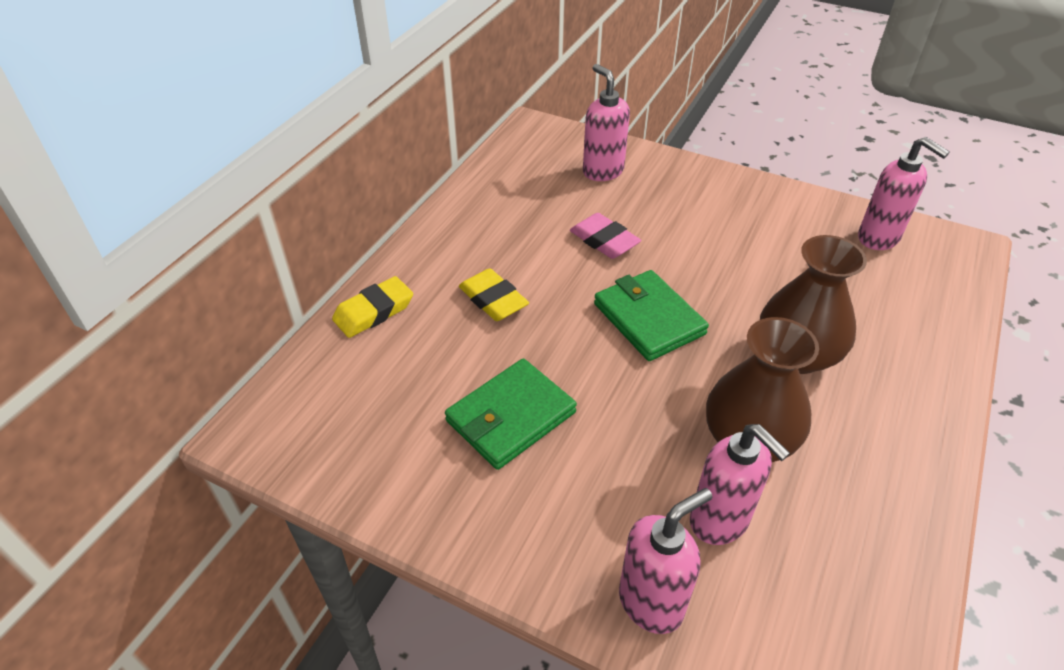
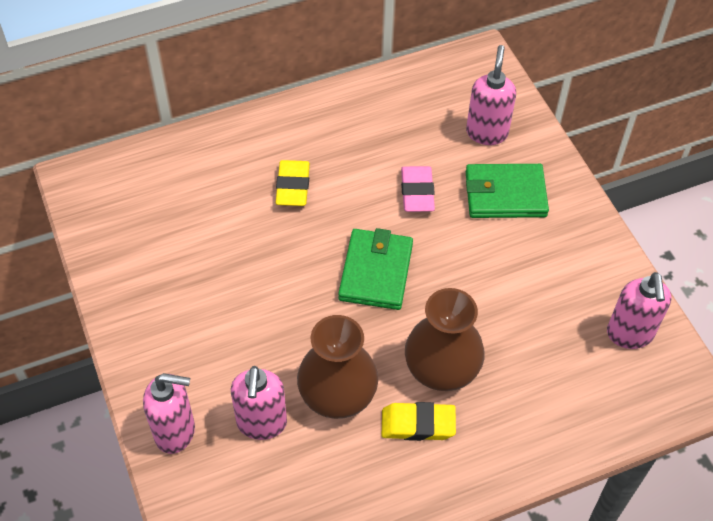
camera: 40 degrees right, 10 degrees up
yellow eraser [332,276,413,338] -> yellow eraser moved to [382,402,456,441]
green wallet [445,359,577,470] -> green wallet moved to [466,164,549,218]

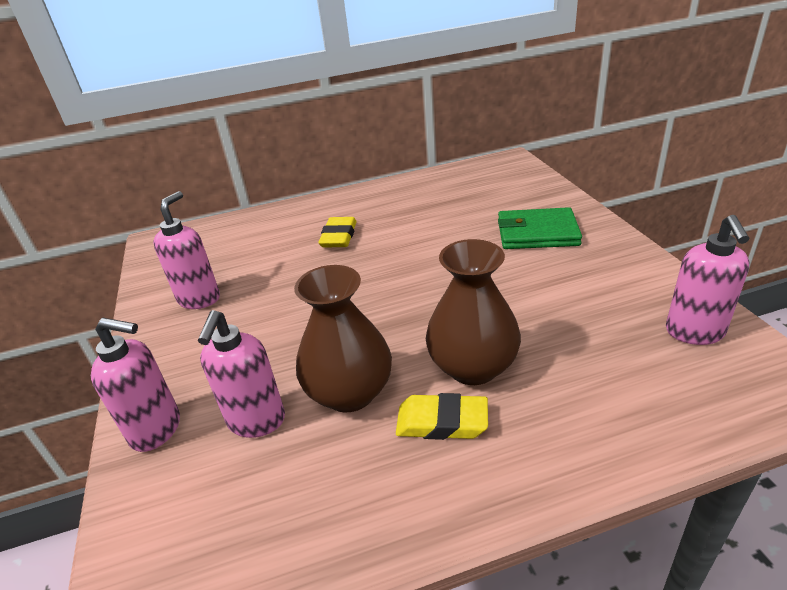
camera: 10 degrees right, 20 degrees down
green wallet [338,228,413,310] -> none
pink eraser [401,166,435,212] -> none
pink soap dispenser [466,45,516,145] -> pink soap dispenser moved to [153,191,220,309]

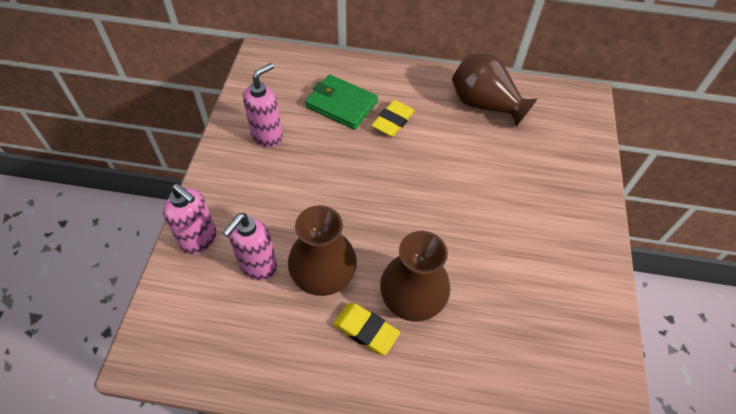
camera: 20 degrees right, 20 degrees up
green wallet [498,207,582,249] -> green wallet moved to [305,75,378,130]
pink soap dispenser [666,215,750,345] -> none
none -> brown vase [452,54,537,127]

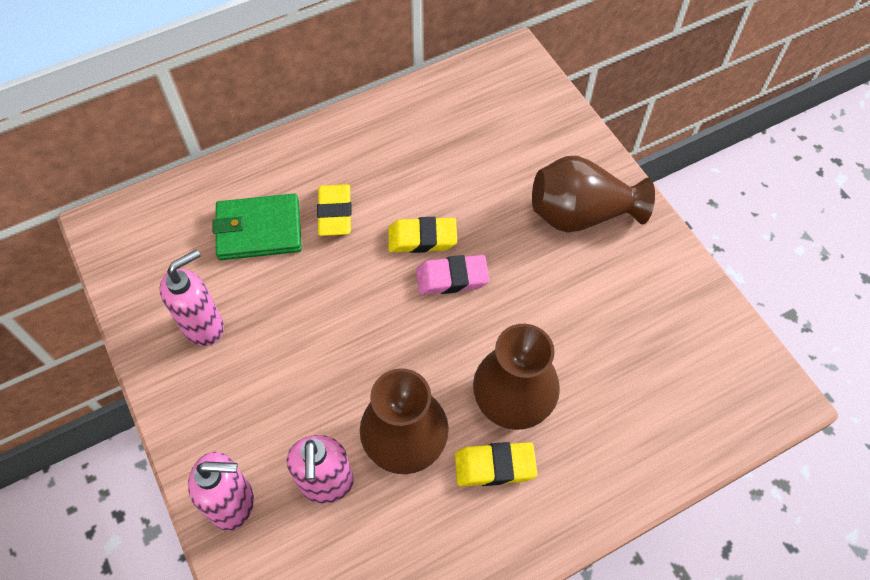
camera: 35 degrees left, 5 degrees up
pink soap dispenser [243,63,283,147] -> pink soap dispenser turned 45 degrees clockwise [159,249,224,346]
brown vase [452,54,537,127] -> brown vase moved to [532,156,655,233]
none -> yellow eraser [388,217,457,253]
none -> pink eraser [416,255,489,295]

